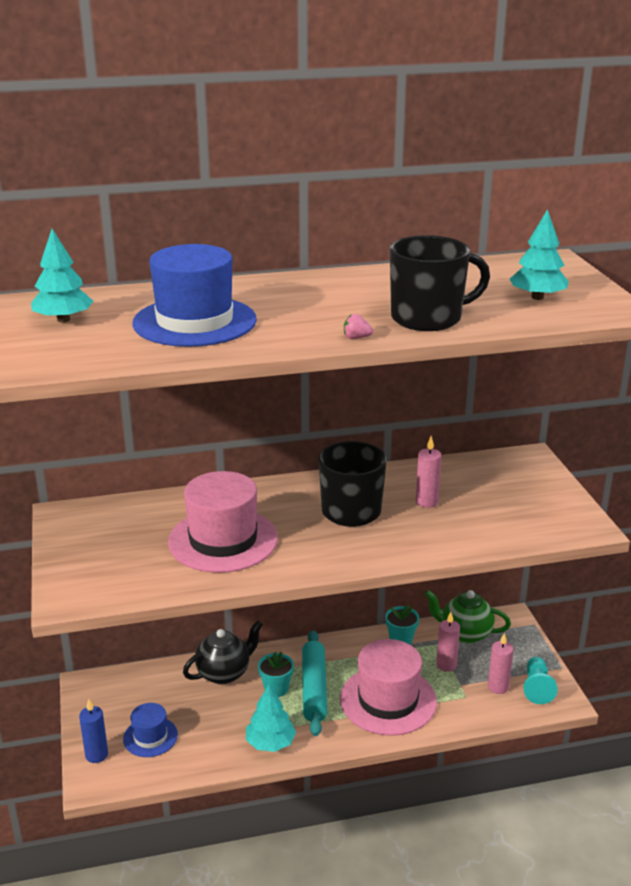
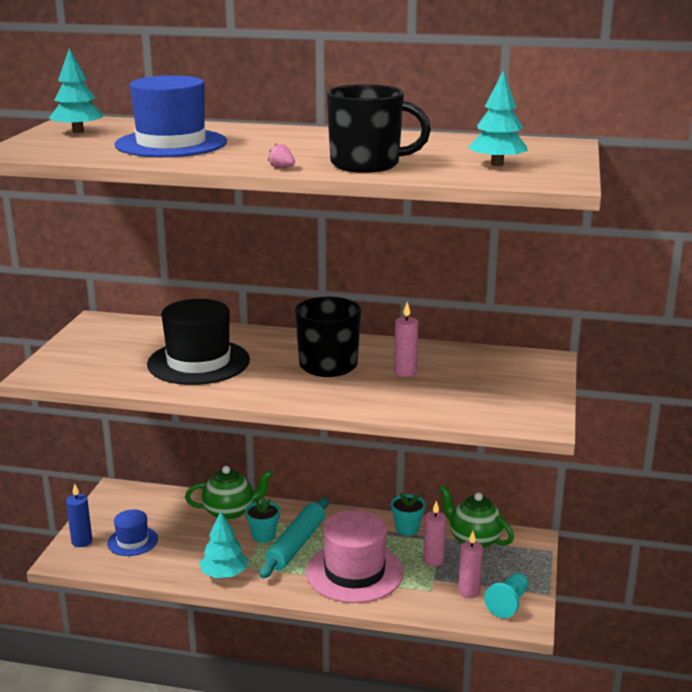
camera: 25 degrees right, 5 degrees down
pink hat [168,471,278,573] -> black hat [147,299,250,385]
black teapot [183,621,263,684] -> green teapot [185,466,273,521]

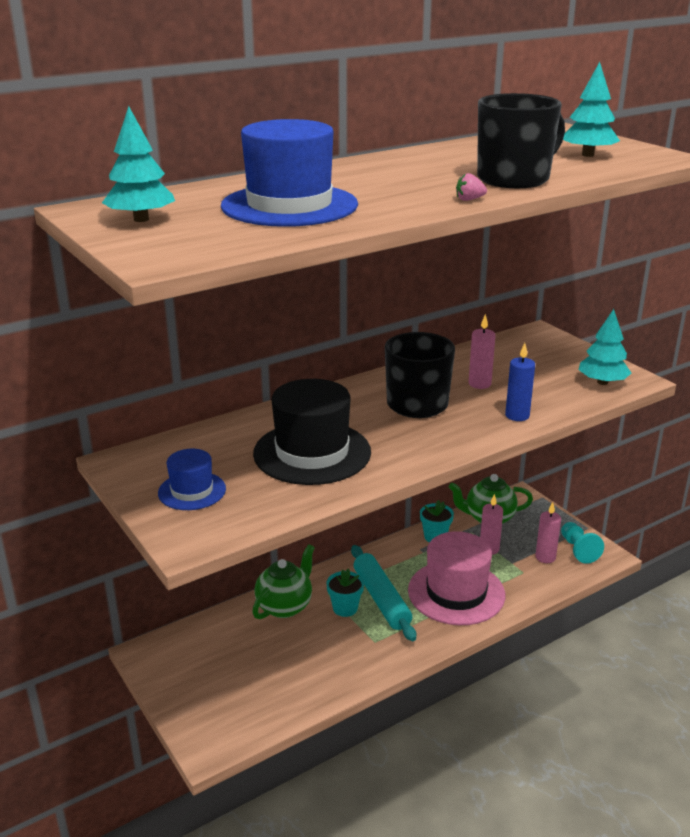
camera: 45 degrees left, 5 degrees up
blue candle [66,483,92,547] -> blue candle moved to [505,343,535,421]
blue hat [107,509,158,556] -> blue hat moved to [158,449,226,510]
turquoise tree [199,511,248,578] -> turquoise tree moved to [579,309,631,385]

